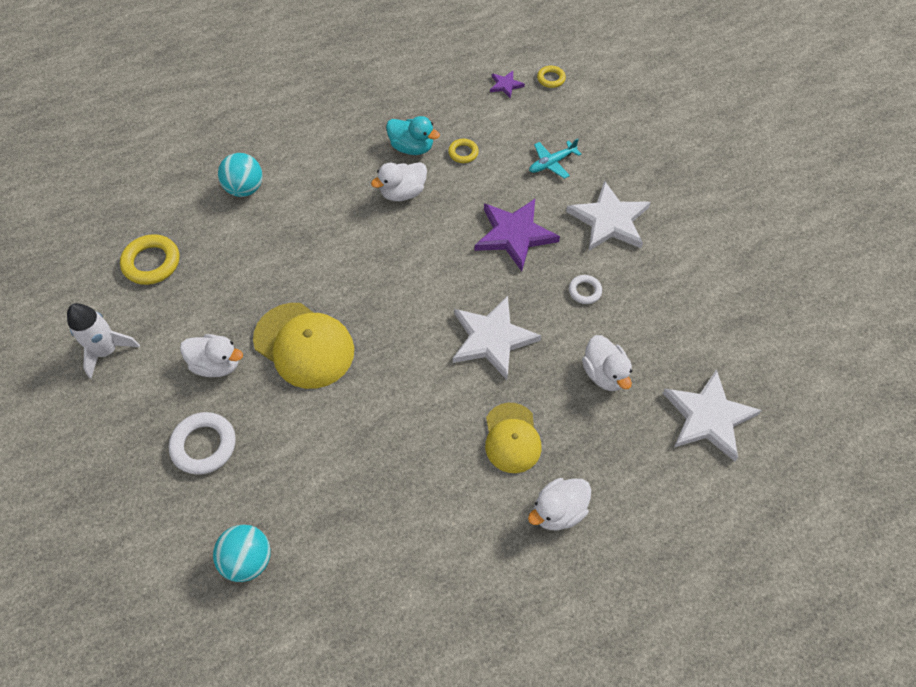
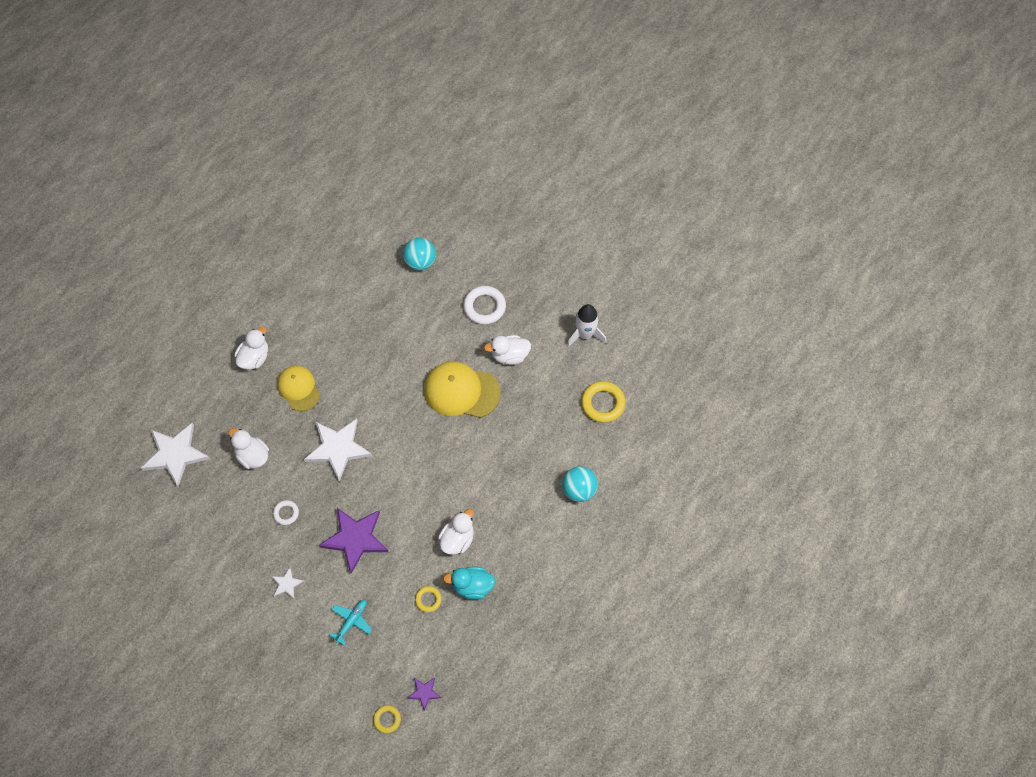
camera: 155 degrees right, 5 degrees up
white star [566,180,651,251] -> white star [272,568,304,599], size x0.47

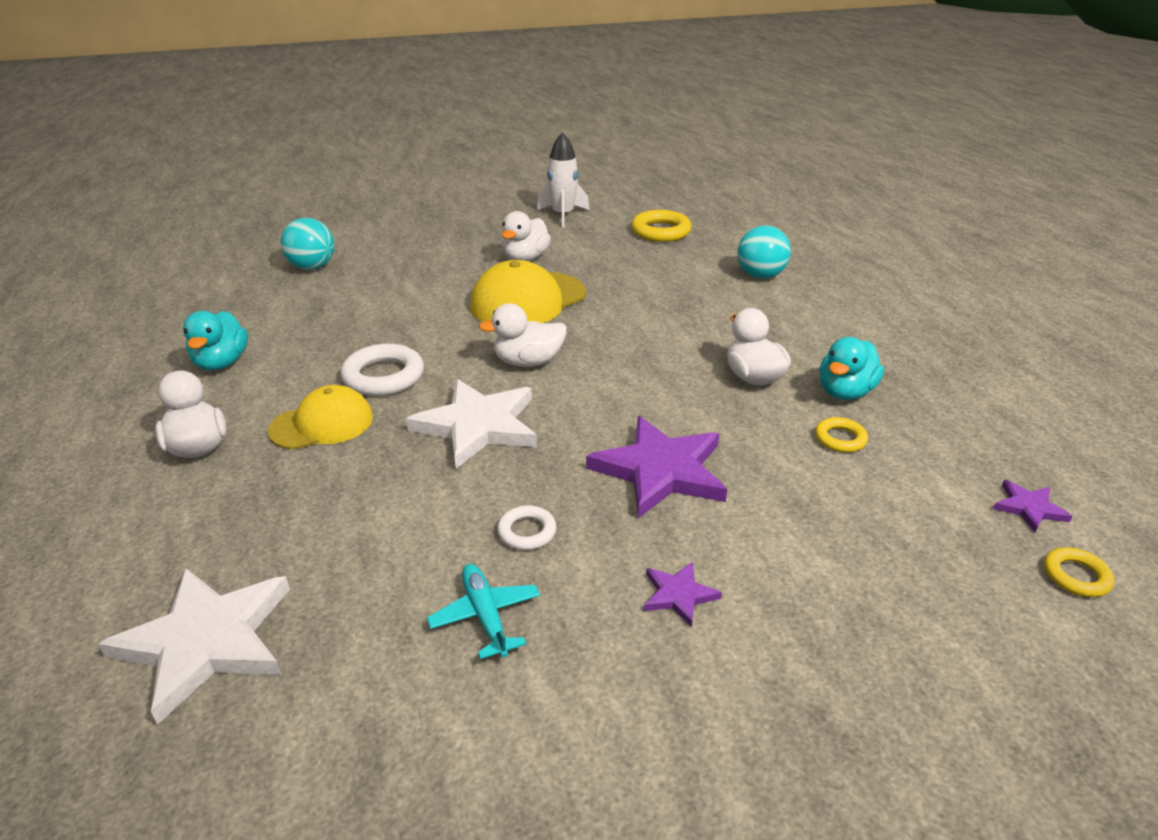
camera: 55 degrees left, 30 degrees down
white duck [229,428,269,469] -> white duck moved to [479,303,567,367]
white star [272,568,304,599] -> purple star [644,561,722,627]
yellow cap [277,366,320,411] -> yellow cap turned 150 degrees clockwise [268,385,373,449]
turquoise plane [329,600,372,645] -> turquoise plane moved to [427,564,540,659]
white ring [463,286,506,325] -> white ring moved to [340,344,424,396]
none -> turquoise duck [183,311,248,371]

